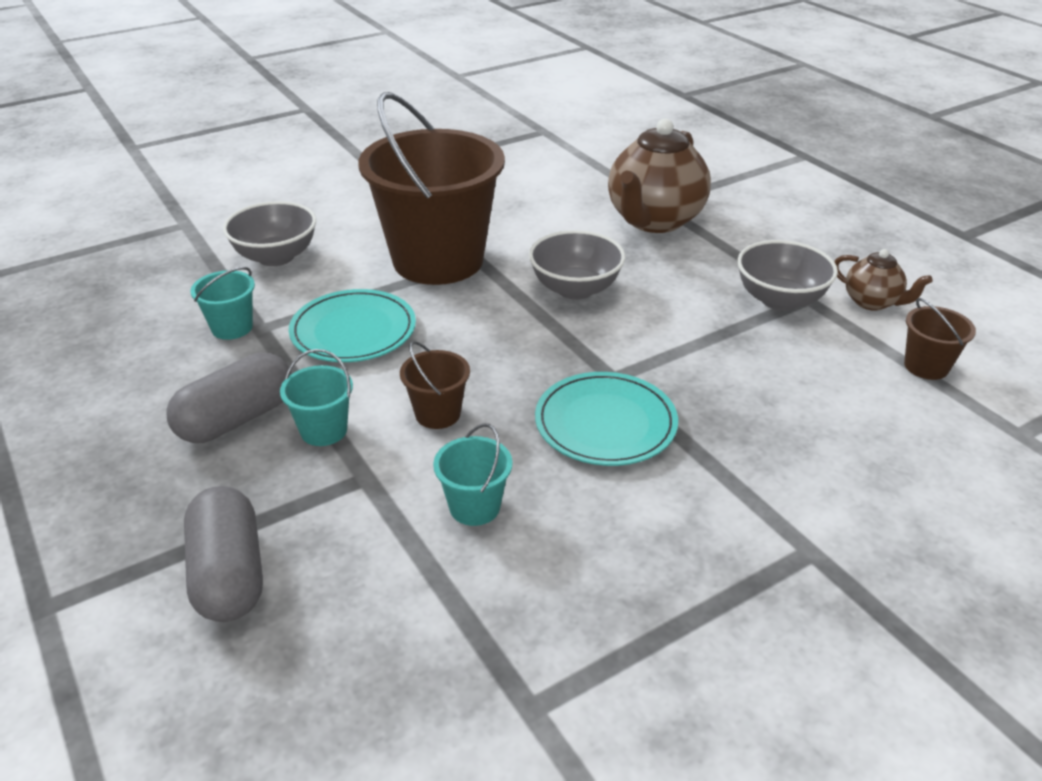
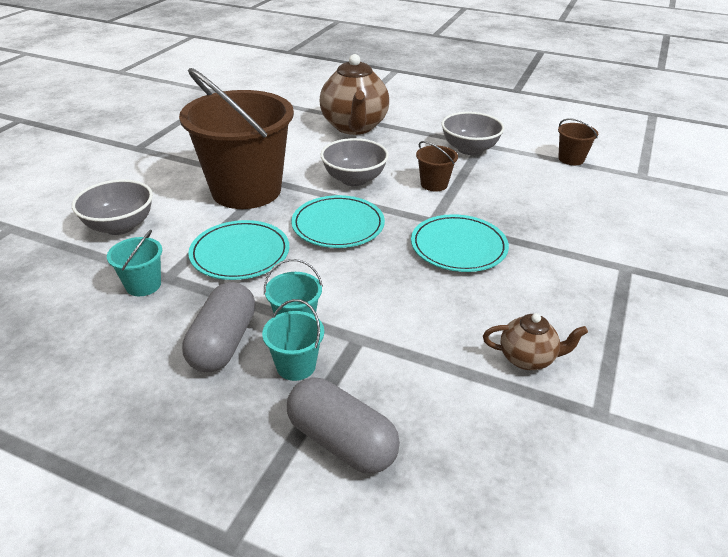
camera: 35 degrees left, 0 degrees up
brown bucket [400,341,470,429] -> brown bucket moved to [416,141,458,191]
turquoise bucket [433,423,513,526] -> turquoise bucket moved to [262,299,324,381]
brown teapot [834,249,933,311] -> brown teapot moved to [483,313,588,370]
none -> turquoise plate [291,195,385,248]

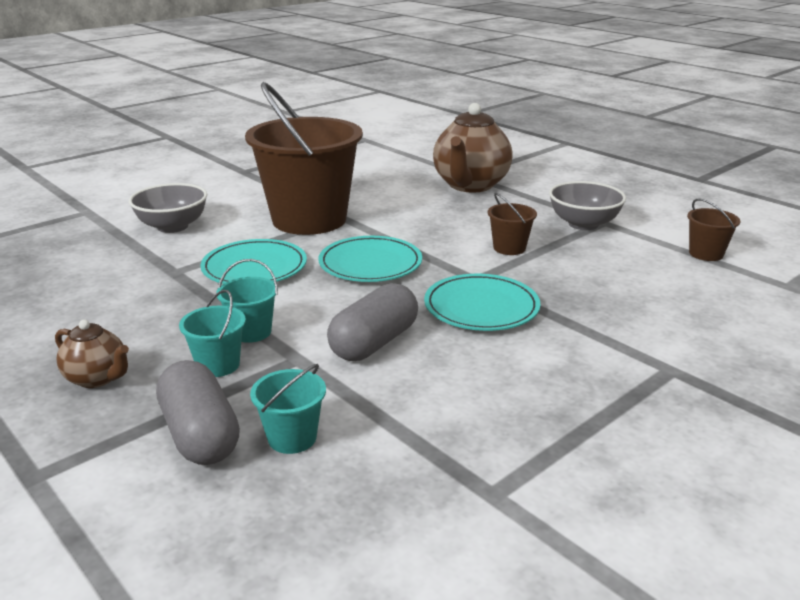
camera: 25 degrees right, 10 degrees down
turquoise bucket [107,230,162,296] -> turquoise bucket moved to [250,364,326,454]
grey capsule [182,282,255,372] -> grey capsule moved to [327,283,418,361]
grey bowl [321,138,389,186] -> none
brown teapot [483,313,588,370] -> brown teapot moved to [55,320,129,388]

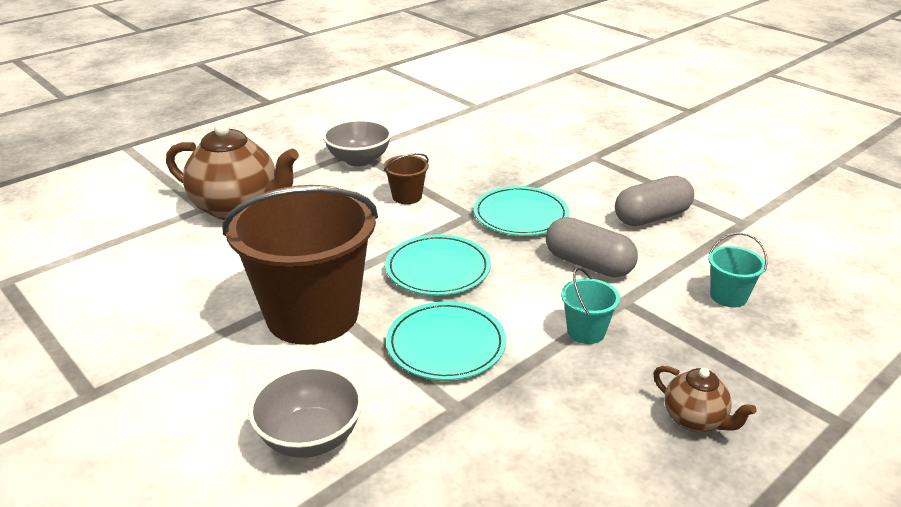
camera: 90 degrees left, 5 degrees up
brown teapot [55,320,129,388] -> brown teapot turned 105 degrees clockwise [653,366,757,432]
grey capsule [156,360,240,465] -> grey capsule moved to [615,176,694,226]
turquoise bucket [179,290,246,377] -> none
brown bucket [687,199,740,261] -> none

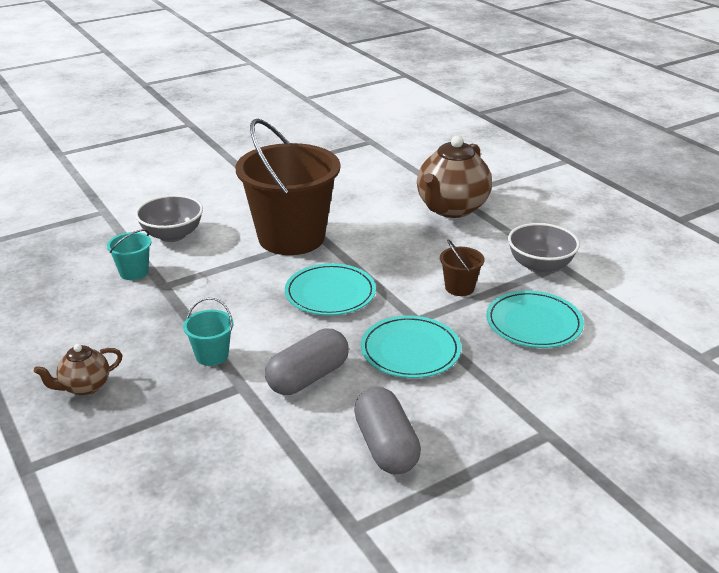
camera: 100 degrees right, 0 degrees up
turquoise plate [386,302,506,380] -> turquoise plate moved to [486,291,584,348]
turquoise bucket [708,232,767,308] -> turquoise bucket moved to [107,229,151,280]

